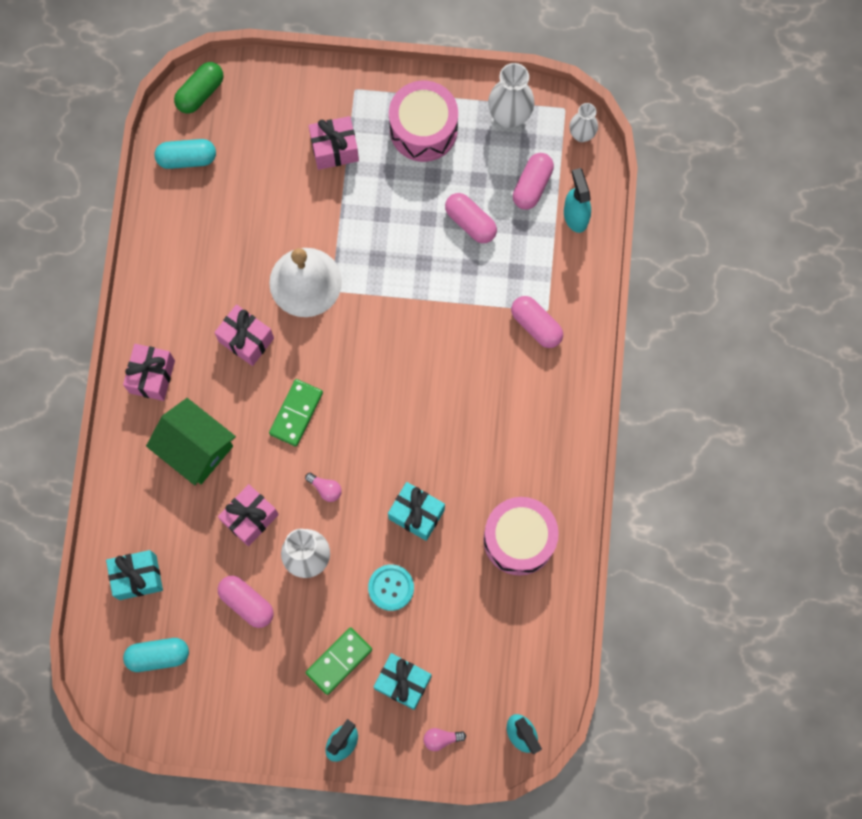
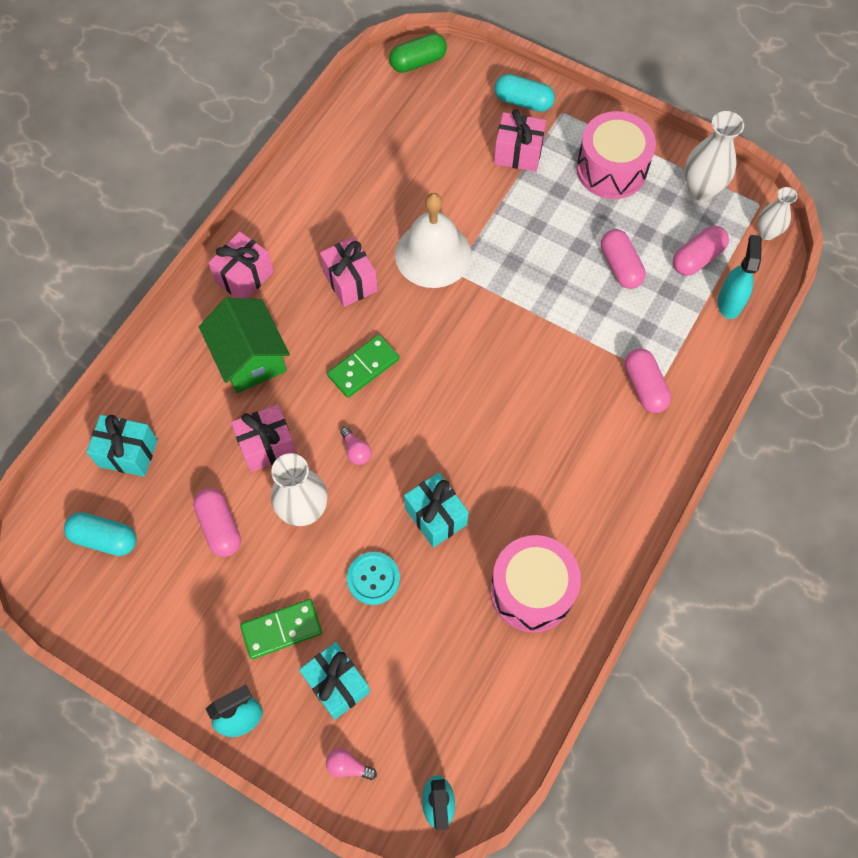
camera: 25 degrees right, 10 degrees down
turquoise capsule [155,139,216,169] -> turquoise capsule moved to [494,74,555,112]

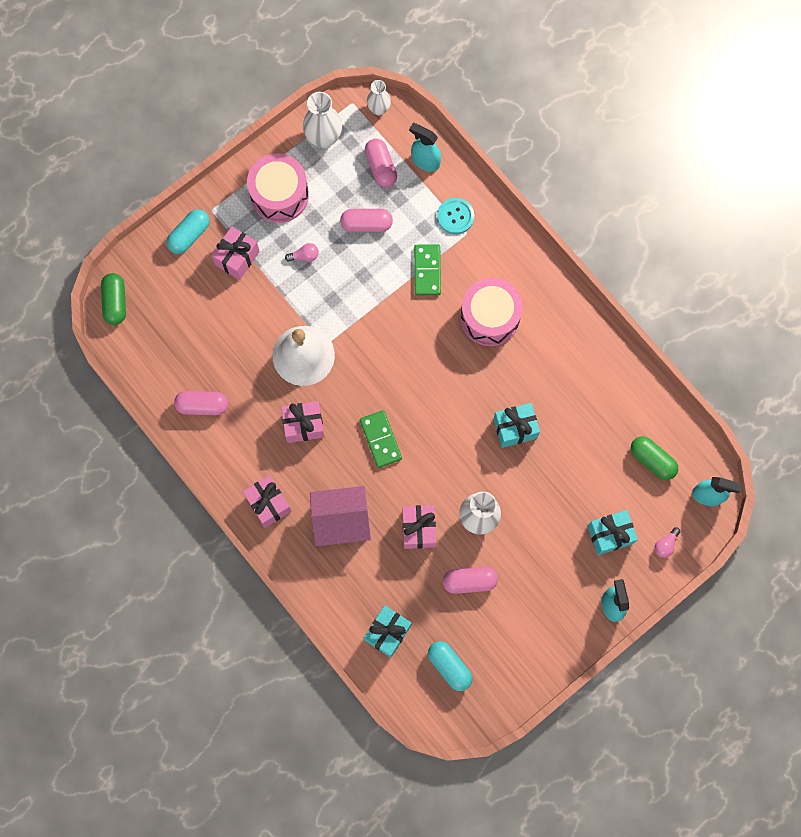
camera: 70 degrees left, 10 degrees up
turquoise capsule [64,512,136,556] -> turquoise capsule turned 75 degrees counterclockwise [428,641,472,691]
green house [199,298,290,393] -> pink house [310,486,371,546]
green domino [240,599,322,659] -> green domino moved to [414,245,441,295]
pink light bulb [340,427,371,465] -> pink light bulb moved to [285,243,319,262]
turquoise button [347,552,400,605] -> turquoise button moved to [437,198,474,234]
pink drum [490,535,581,632] -> pink drum moved to [460,278,523,346]
pink capsule [625,348,671,413] -> pink capsule moved to [174,391,228,415]
none -> green capsule [631,436,678,480]

